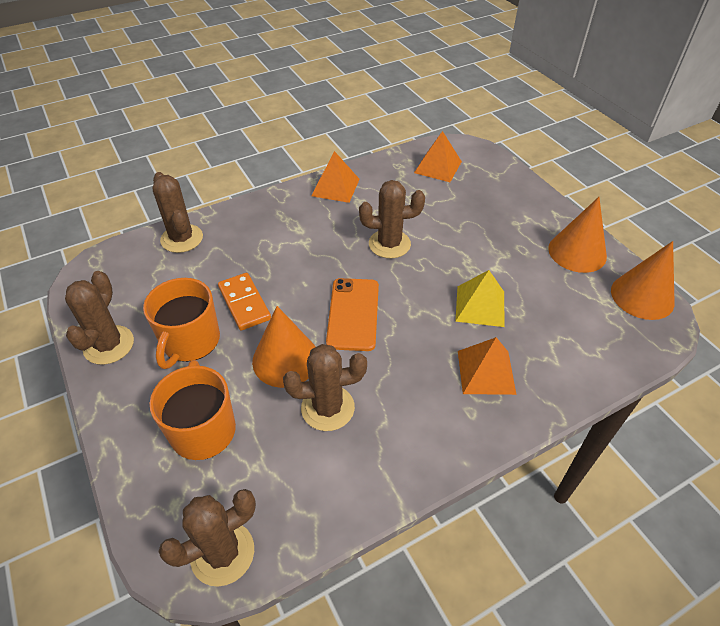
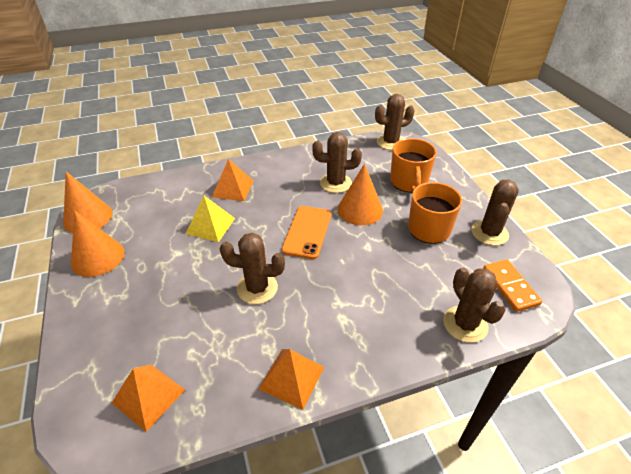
camera: 170 degrees left, 5 degrees down
orange domino [218,273,271,331] -> orange domino moved to [483,259,542,312]

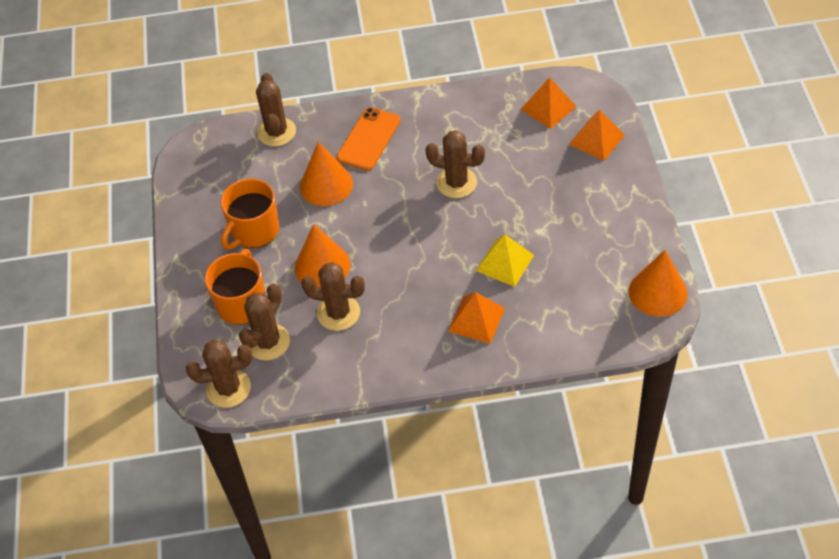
camera: 165 degrees left, 10 degrees up
orange cone [71,211,125,277] -> orange cone moved to [300,141,353,206]
orange pyramid [259,349,324,410] -> orange pyramid moved to [569,109,625,161]
orange phone [282,206,332,259] -> orange phone moved to [336,107,401,171]
brown cactus [471,180,519,246] -> brown cactus moved to [238,283,290,361]
orange domino [483,259,542,312] -> none

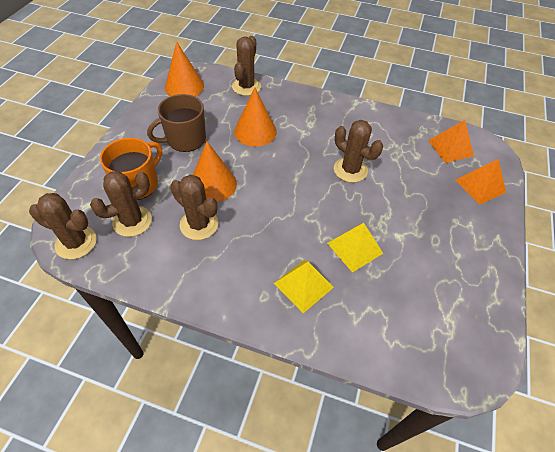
camera: 20 degrees right, 0 degrees up
orange mug [220,179,279,250] -> brown mug [147,94,206,152]
orange phone [336,107,401,171] -> none
orange pyramid [448,292,505,344] -> yellow pyramid [274,259,334,313]
orange cone [629,250,687,317] -> orange cone moved to [165,42,204,96]

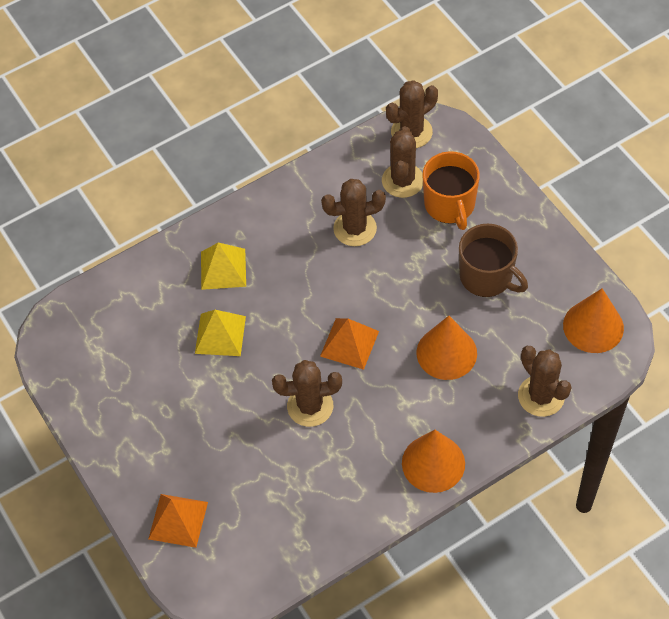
camera: 135 degrees right, 5 degrees up
brown mug [147,94,206,152] -> brown mug turned 120 degrees clockwise [459,223,528,297]
orange cone [193,142,237,202] -> orange cone moved to [402,430,465,493]
orange pyramid [428,120,474,163] -> orange pyramid moved to [320,318,379,370]

